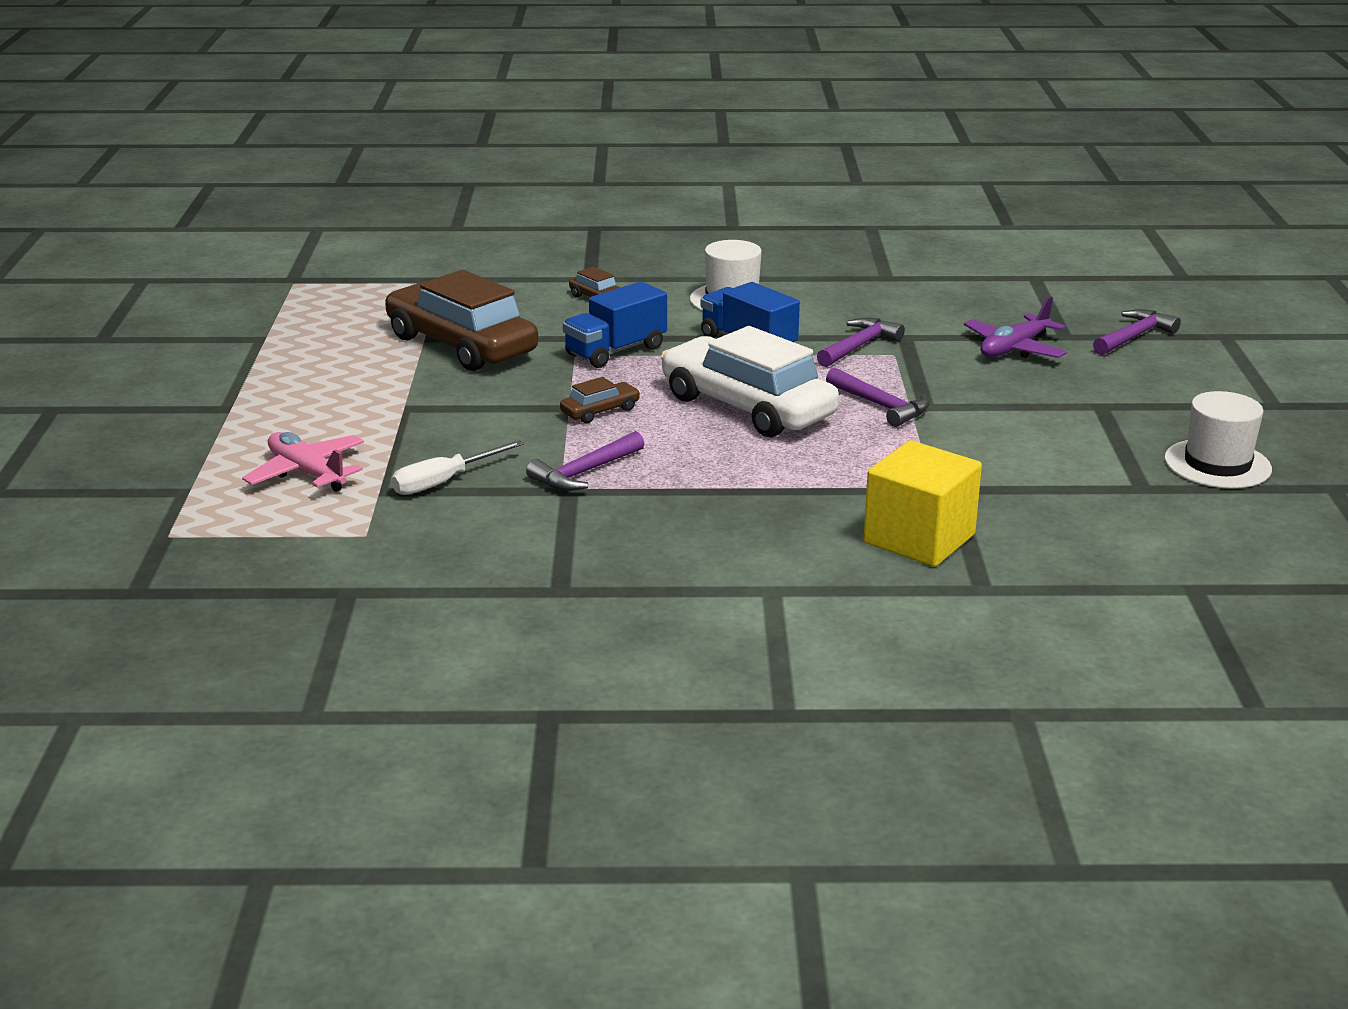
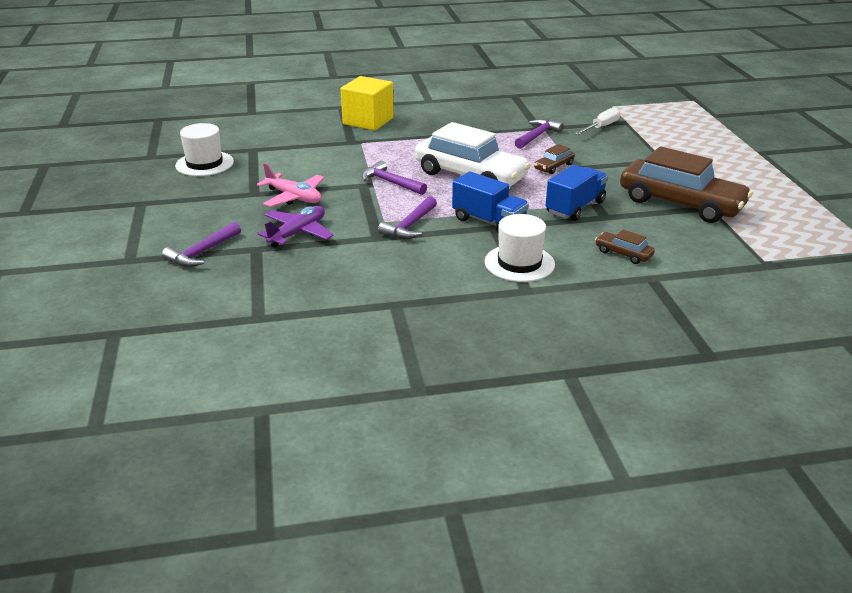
camera: 170 degrees right, 5 degrees up
pink plane [242,432,364,492] -> pink plane moved to [257,163,324,207]

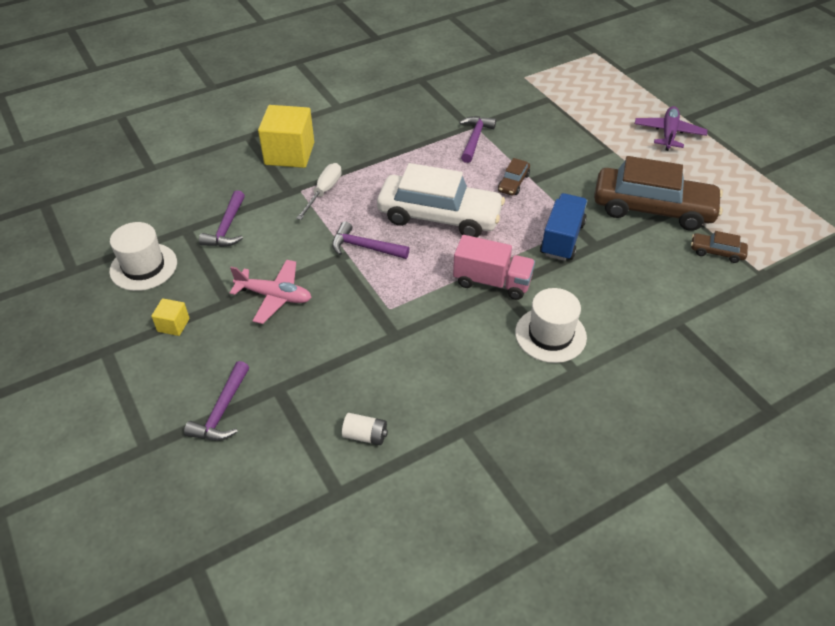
camera: 20 degrees left, 15 degrees up
purple plane [258,206,334,248] -> purple plane moved to [635,106,707,151]
purple hammer [378,196,437,239] -> purple hammer moved to [199,190,245,247]
blue truck [452,171,529,234] -> pink truck [453,235,535,300]
white screwdriver [575,107,620,135] -> white screwdriver moved to [296,163,342,220]
brown car [595,230,655,264] -> brown car moved to [691,231,748,263]
none -> yellow cube [151,298,190,336]
none -> white battery [342,413,388,445]

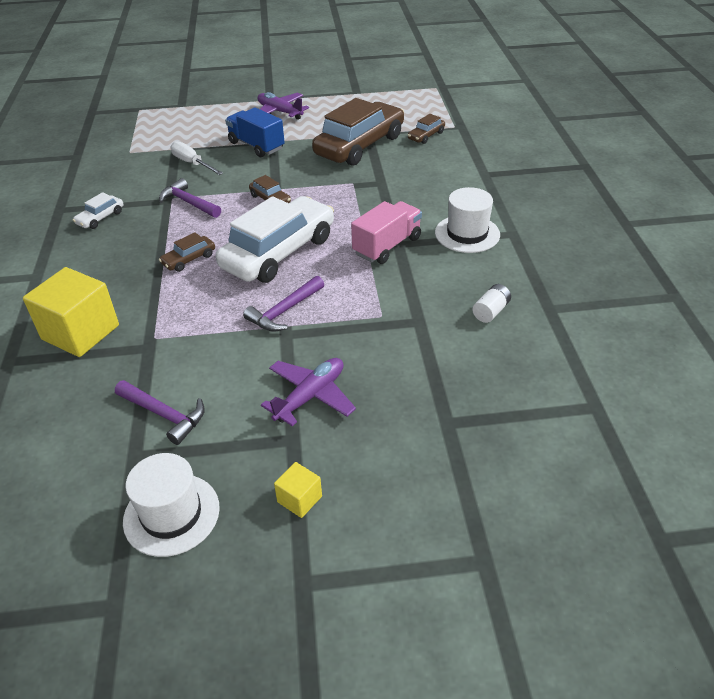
camera: 65 degrees left, 5 degrees down
purple hammer [184,361,249,441] -> none
pink plane [230,260,312,324] -> purple plane [261,358,356,426]
white screwdriver [296,163,342,220] -> white screwdriver moved to [171,141,223,175]
white battery [342,413,388,445] -> white battery moved to [472,284,511,323]
blue truck [540,193,587,261] -> blue truck moved to [225,107,285,157]
none -> white car [73,192,124,229]
none -> brown car [159,232,215,272]

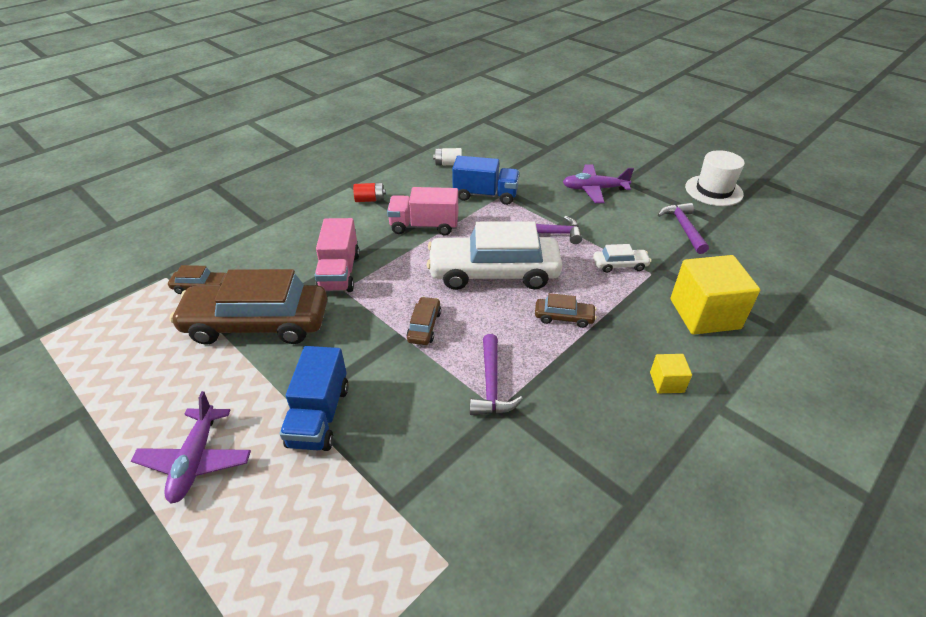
camera: 130 degrees left, 0 degrees up
white car [73,192,124,229] -> white car moved to [593,244,651,273]
white screwdriver [171,141,223,175] -> none
yellow cube [274,462,322,518] -> yellow cube moved to [650,354,692,393]
white hat [435,187,500,253] -> red battery [353,183,386,202]
none -> pink truck [315,218,360,292]
none -> blue truck [452,155,520,205]

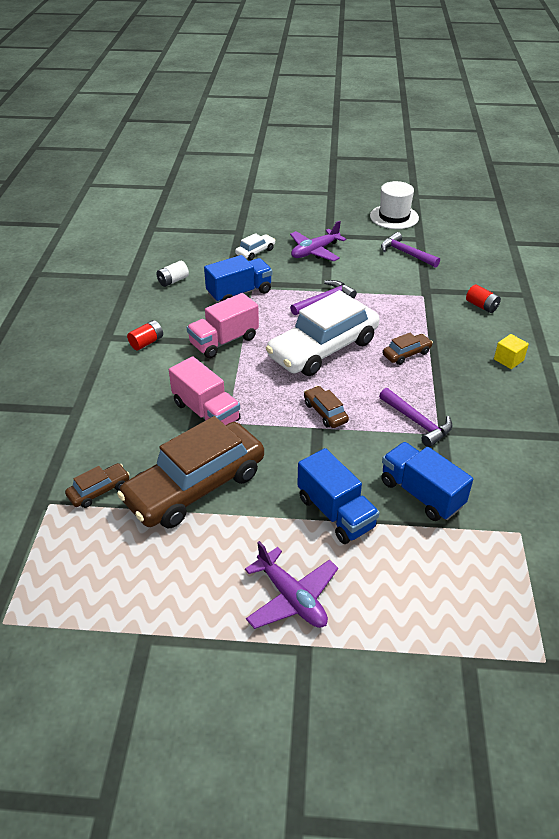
camera: 40 degrees left, 0 degrees up
white car [593,244,651,273] -> white car moved to [235,233,275,260]
yellow cube [670,255,760,335] -> red battery [466,285,501,313]
none -> blue truck [381,442,473,521]

